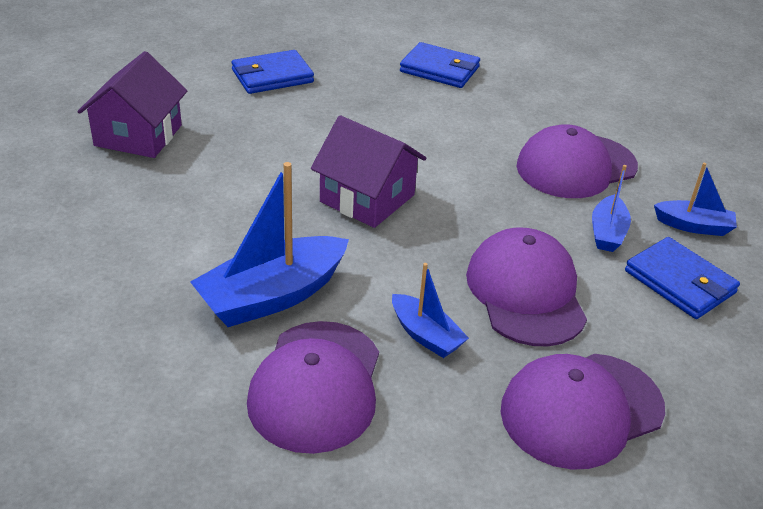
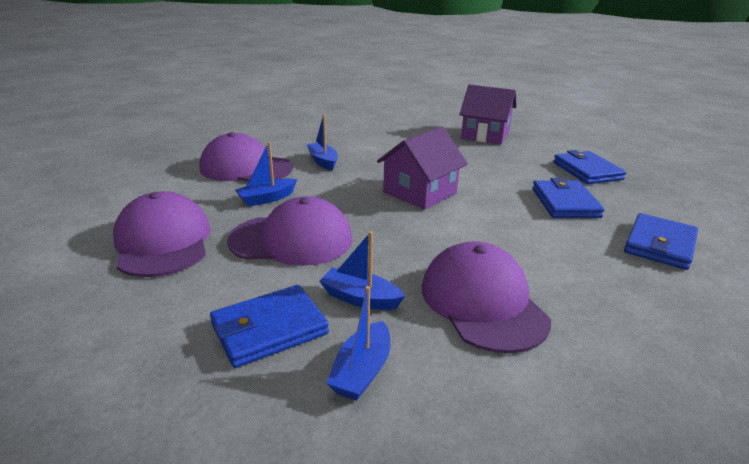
camera: 100 degrees right, 10 degrees down
blue boat [190,162,349,327] -> blue boat [306,115,338,170], size x0.55
none -> blue wallet [532,178,605,218]

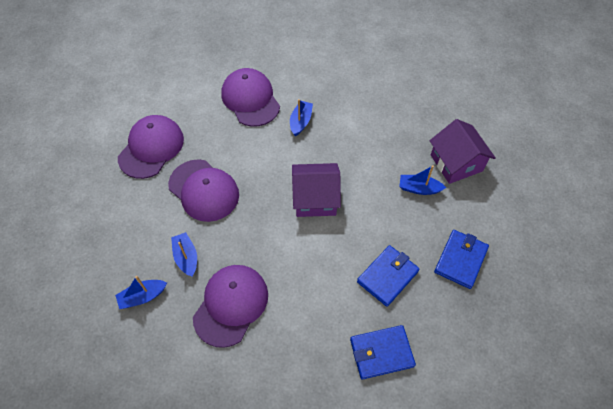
camera: 45 degrees right, 30 degrees up
blue wallet [210,285,329,368] -> none
blue boat [235,142,297,207] -> blue boat moved to [399,165,446,195]

